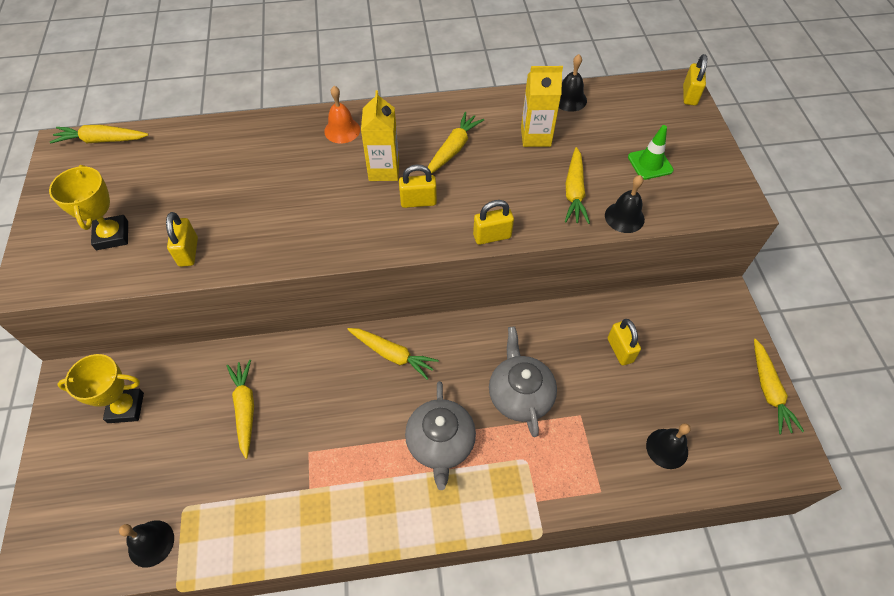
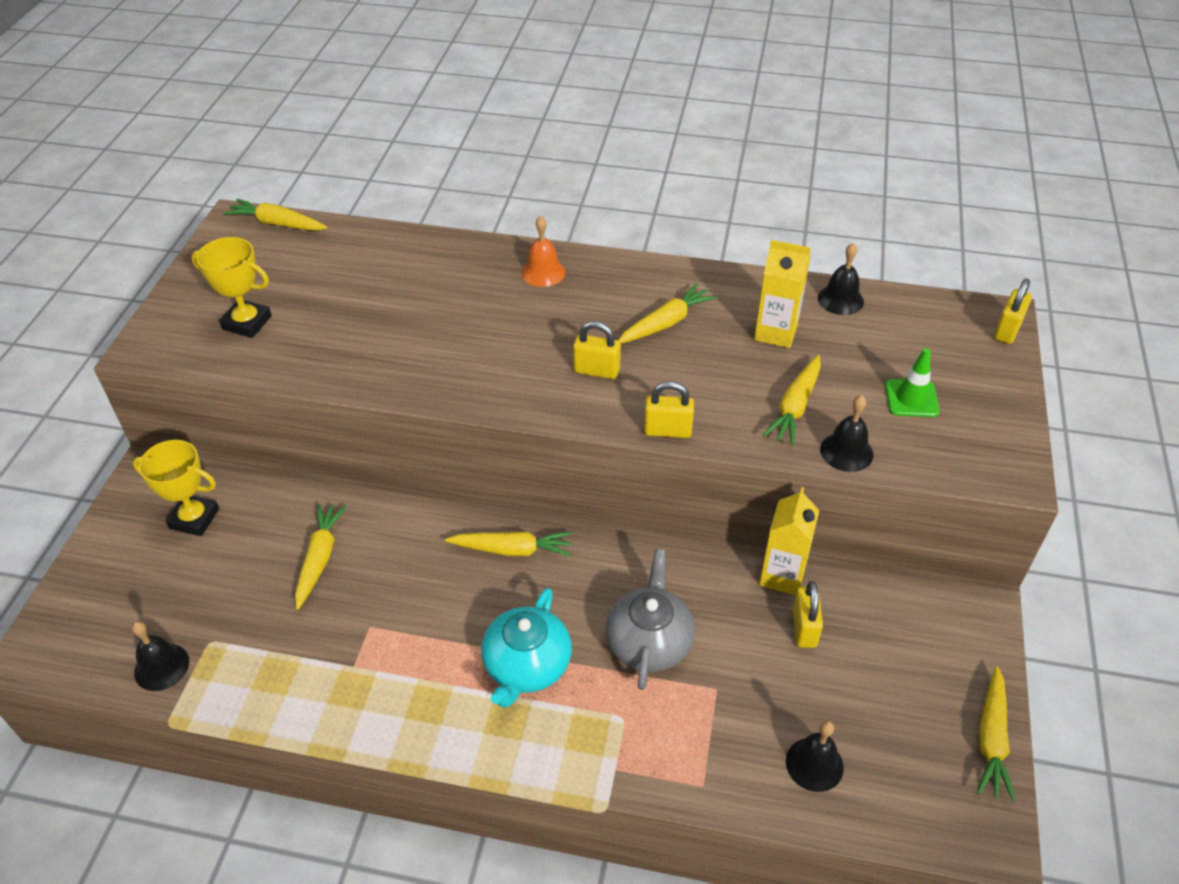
camera: 20 degrees right, 10 degrees down
yellow trophy [49,165,128,250] -> yellow trophy turned 75 degrees counterclockwise [191,237,272,338]
yellow padlock [166,212,198,267] -> none
yellow carrot [347,328,439,380] -> yellow carrot turned 45 degrees counterclockwise [445,531,573,557]
yellow carton [361,90,399,181] -> yellow carton moved to [759,487,820,595]
grey teapot [405,381,476,490] -> turquoise teapot [481,588,572,708]

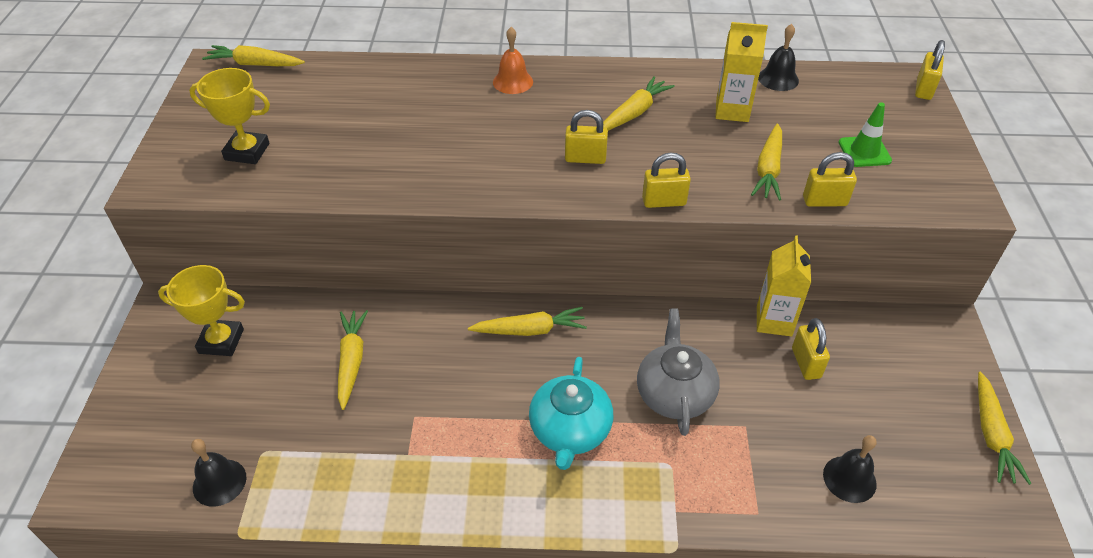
camera: 10 degrees left, 0 degrees up
black bell [820,395,873,472] -> yellow padlock [803,152,857,207]

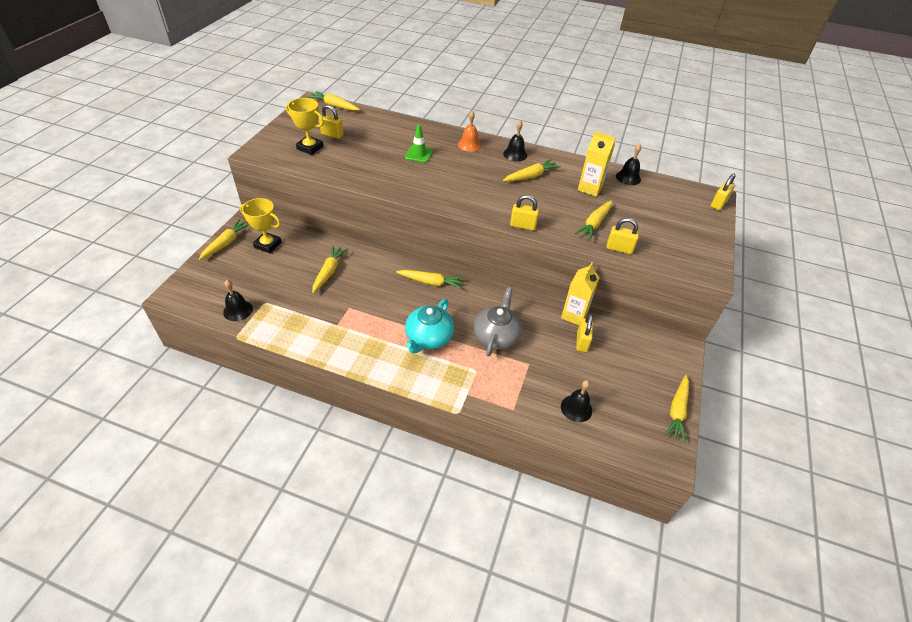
camera: 15 degrees right, 0 degrees up
yellow padlock [565,110,608,164] -> yellow padlock moved to [319,105,344,139]
green traffic cone [839,102,892,167] -> green traffic cone moved to [405,124,433,163]
none -> yellow carrot [199,219,249,260]
none -> black bell [503,120,527,162]

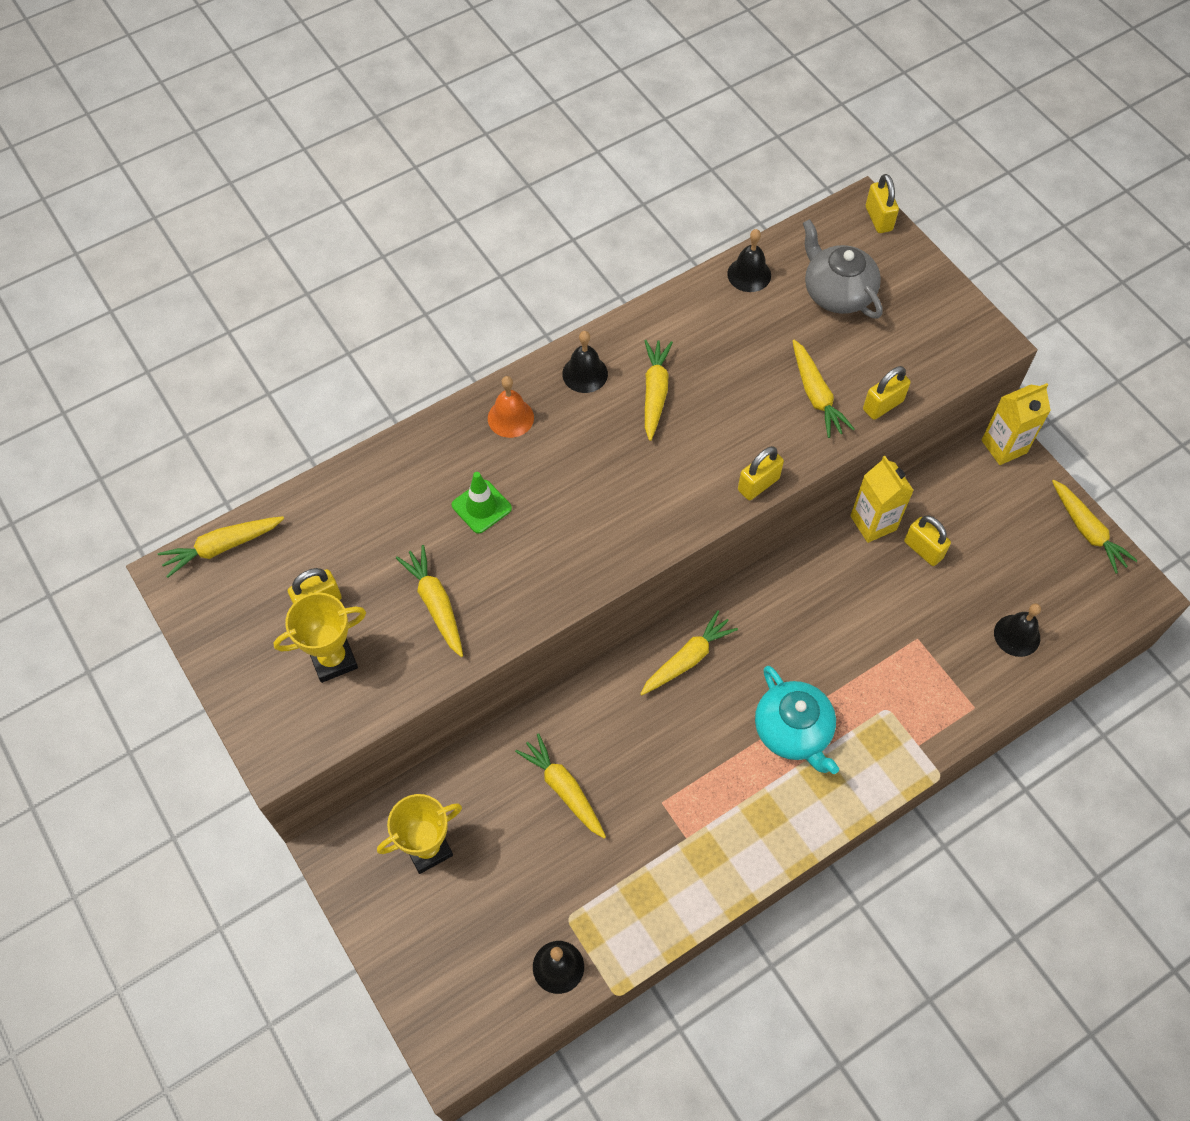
camera: 50 degrees left, 15 degrees up
yellow carrot [199,219,249,260] -> yellow carrot moved to [396,545,463,657]
grey teapot [473,287,522,356] -> grey teapot moved to [803,219,883,319]
yellow carton [578,131,616,197] -> yellow carton moved to [982,383,1051,465]

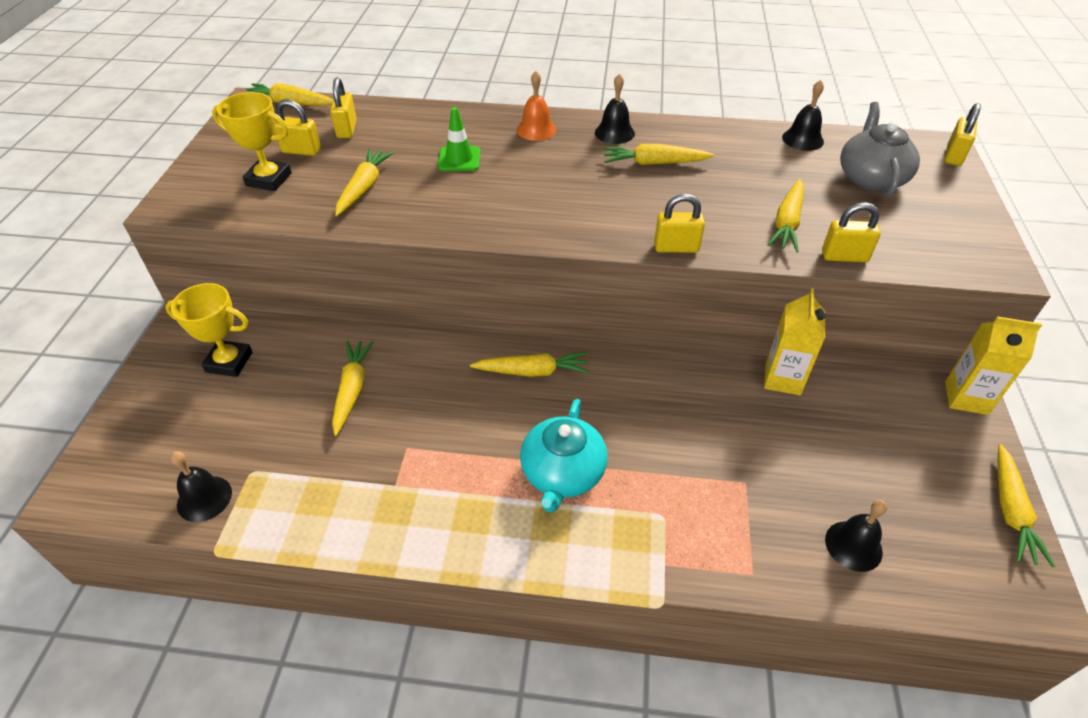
camera: 40 degrees right, 15 degrees down
yellow carrot [644,340,673,441] -> yellow carrot turned 135 degrees counterclockwise [603,144,714,165]
yellow padlock [904,516,951,566] -> yellow padlock moved to [330,78,357,138]

